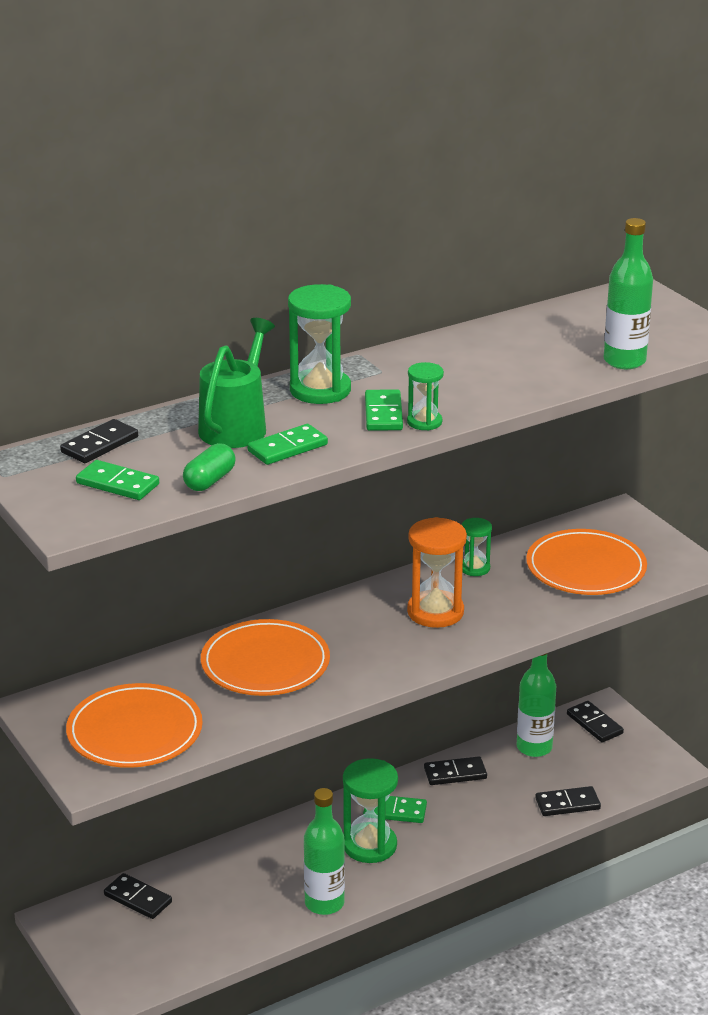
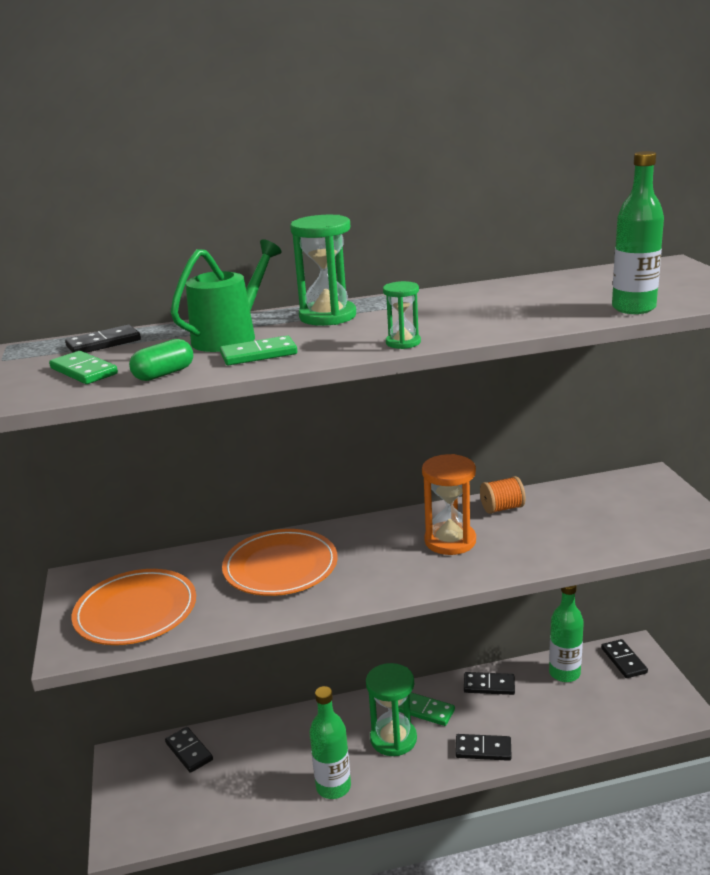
camera: 20 degrees right, 5 degrees down
green domino [365,389,403,431] -> none
green hourglass [461,518,492,576] -> orange spool [480,476,526,514]
orange plate [526,529,647,595] -> none
black domino [535,786,601,816] -> black domino moved to [455,734,512,761]

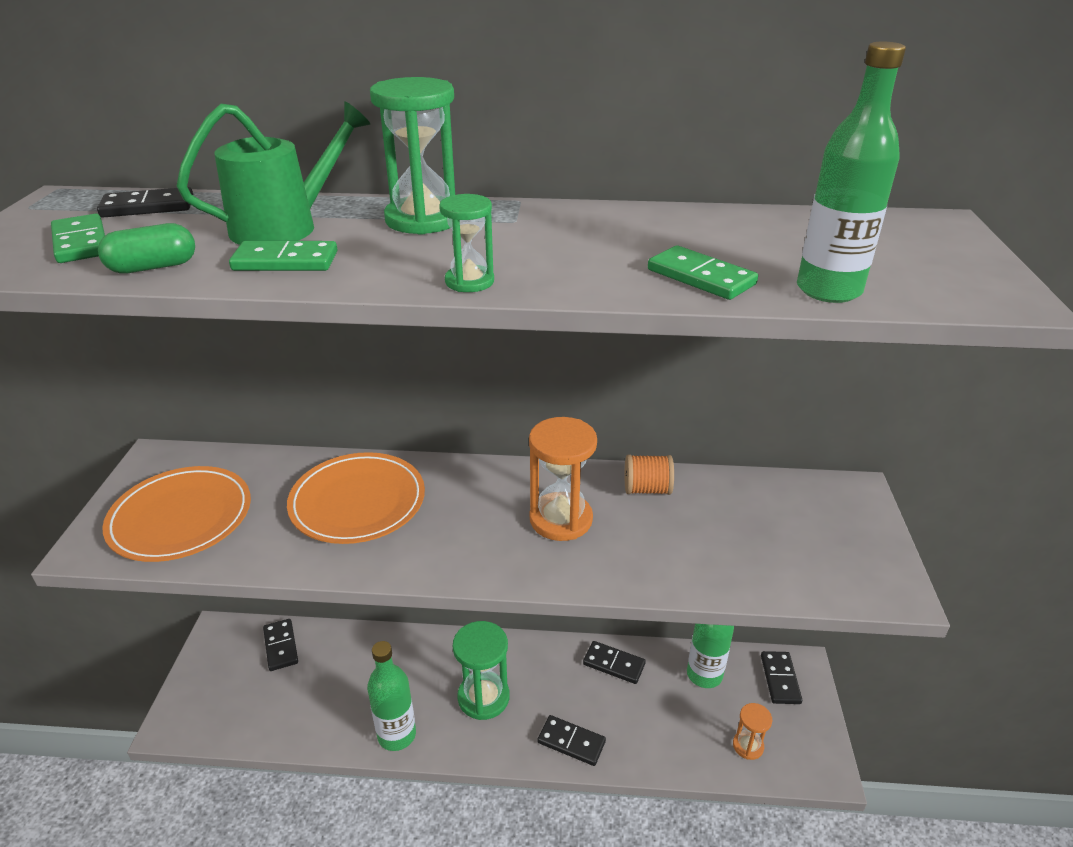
camera: 15 degrees right, 10 degrees up
green domino [398,692,455,726] -> green domino moved to [648,245,758,300]
none -> orange hourglass [733,703,772,760]

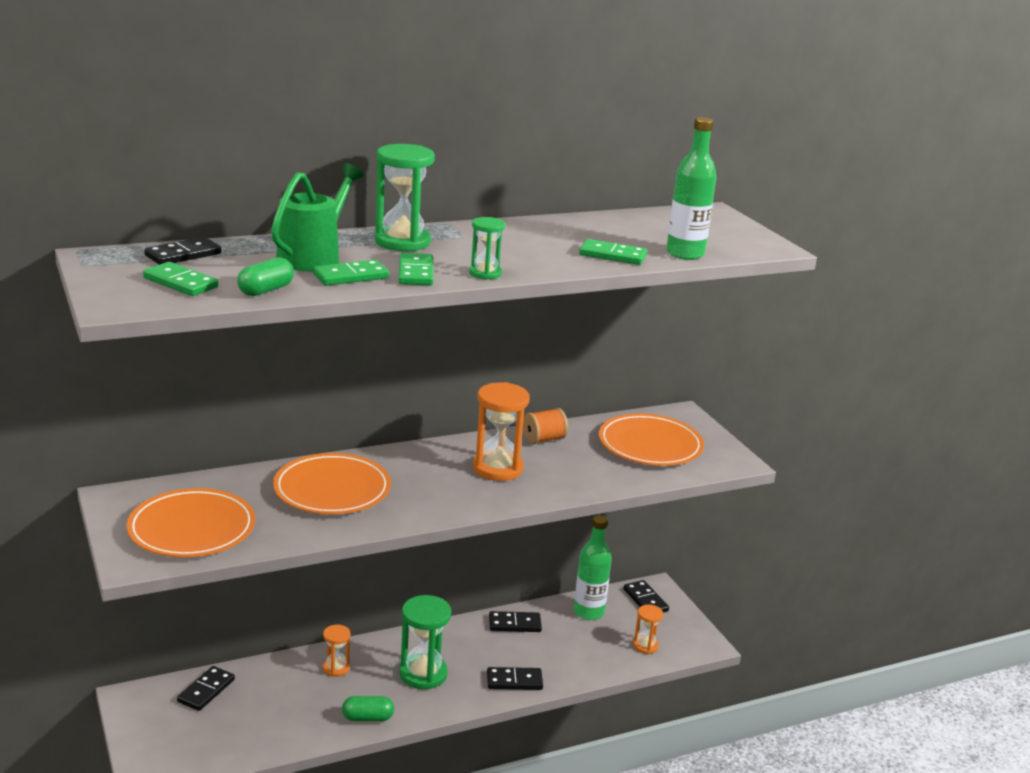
camera: 30 degrees left, 10 degrees down
black domino [263,619,298,671] -> black domino turned 75 degrees clockwise [177,666,235,711]
green bottle [367,641,416,751] -> green capsule [342,696,394,721]
none -> orange hourglass [323,625,351,677]
none -> green domino [398,253,433,286]
none -> orange plate [599,413,704,466]

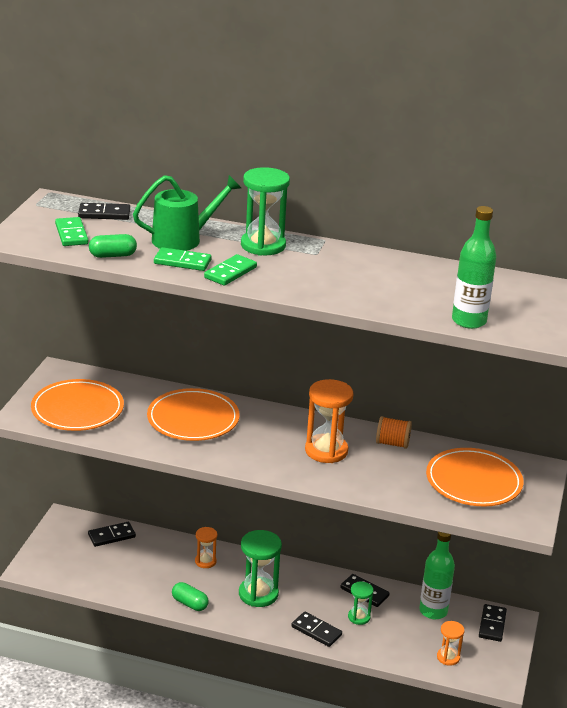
camera: 40 degrees right, 5 degrees up
green hourglass [469,217,505,280] -> green hourglass moved to [348,582,374,625]
green domino [579,239,647,265] -> none

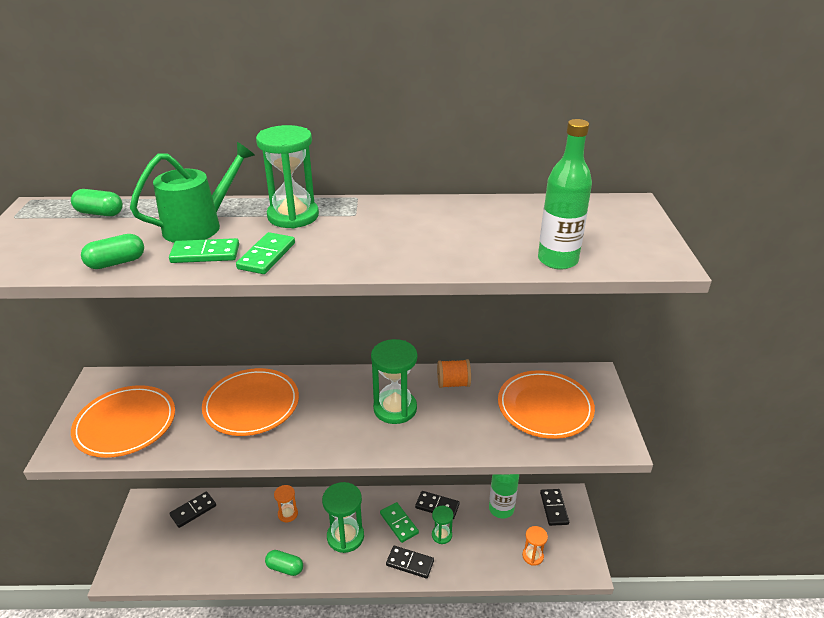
camera: 15 degrees left, 5 degrees up
green domino [55,217,89,246] -> green domino moved to [380,502,419,543]
black domino [78,203,130,220] -> green capsule [71,189,123,216]
orange hourglass [305,379,354,463] -> green hourglass [371,339,417,424]

